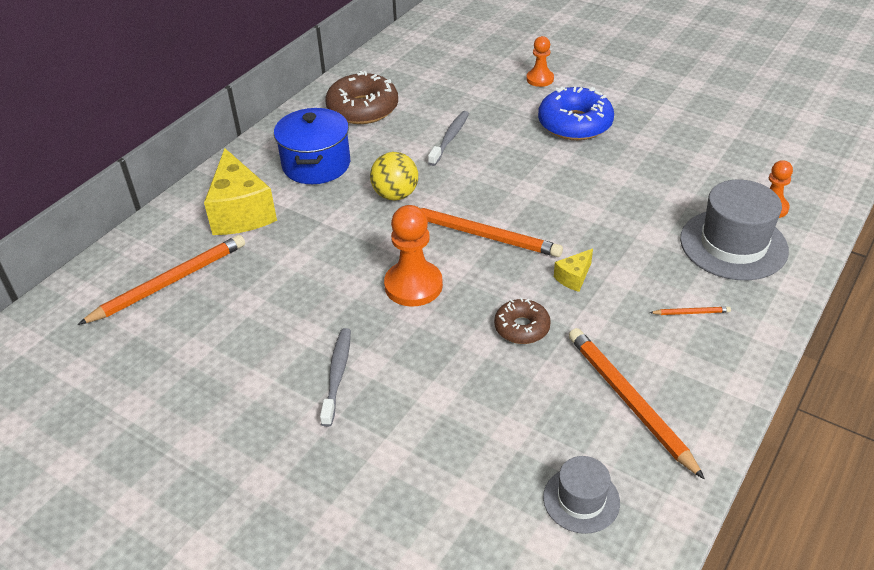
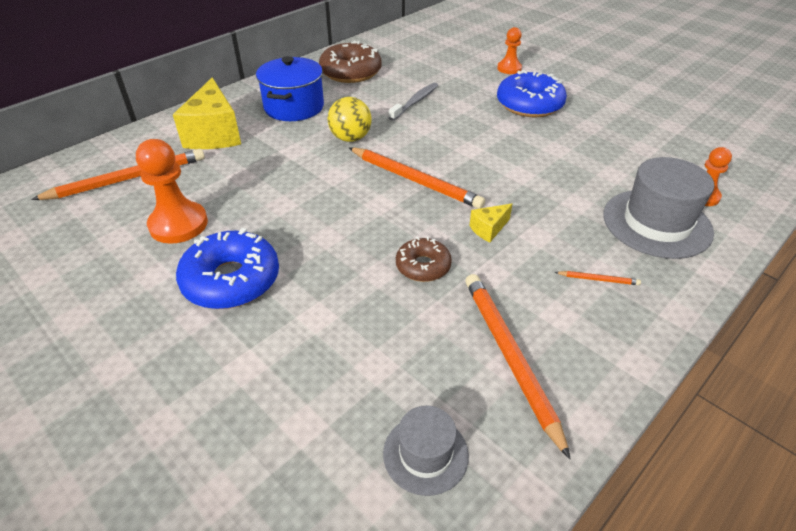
camera: 10 degrees right, 0 degrees up
grey toothbrush [320,328,351,427] -> blue donut [176,228,279,309]
orange pawn [384,205,443,307] -> orange pawn moved to [136,139,208,244]

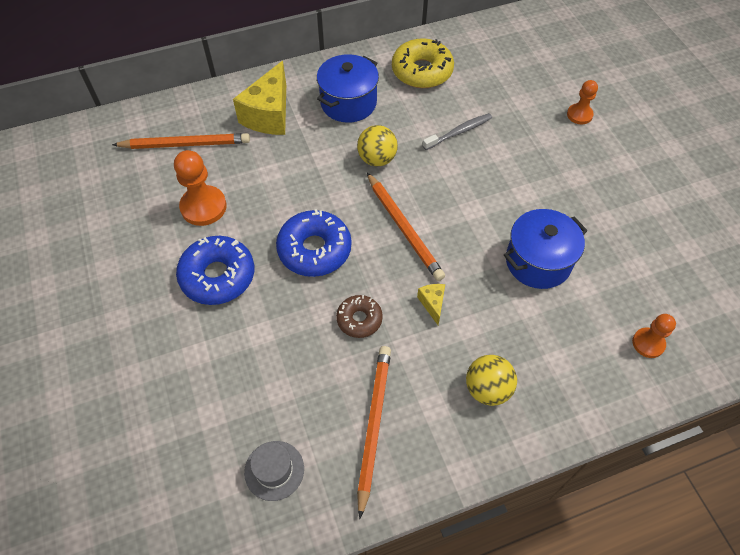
camera: 25 degrees right, 15 degrees up
brown donut [319,41,382,83] -> yellow donut [392,38,454,88]
yellow cheese [469,204,512,242] -> yellow cheese turned 90 degrees clockwise [417,284,445,325]
blue donut [497,70,567,117] -> blue donut moved to [276,209,352,277]
orange pencil [555,271,641,285] -> yellow ball [466,355,517,406]
grey hat [603,157,714,259] -> none
none -> blue pot [504,209,588,289]

